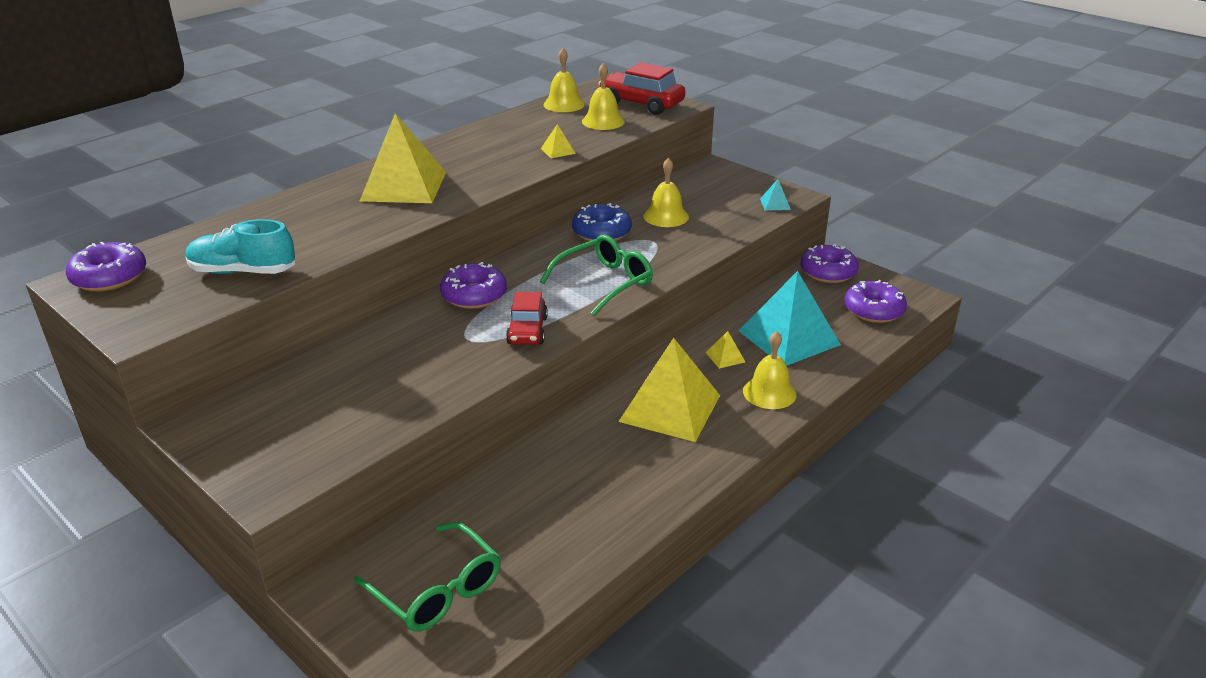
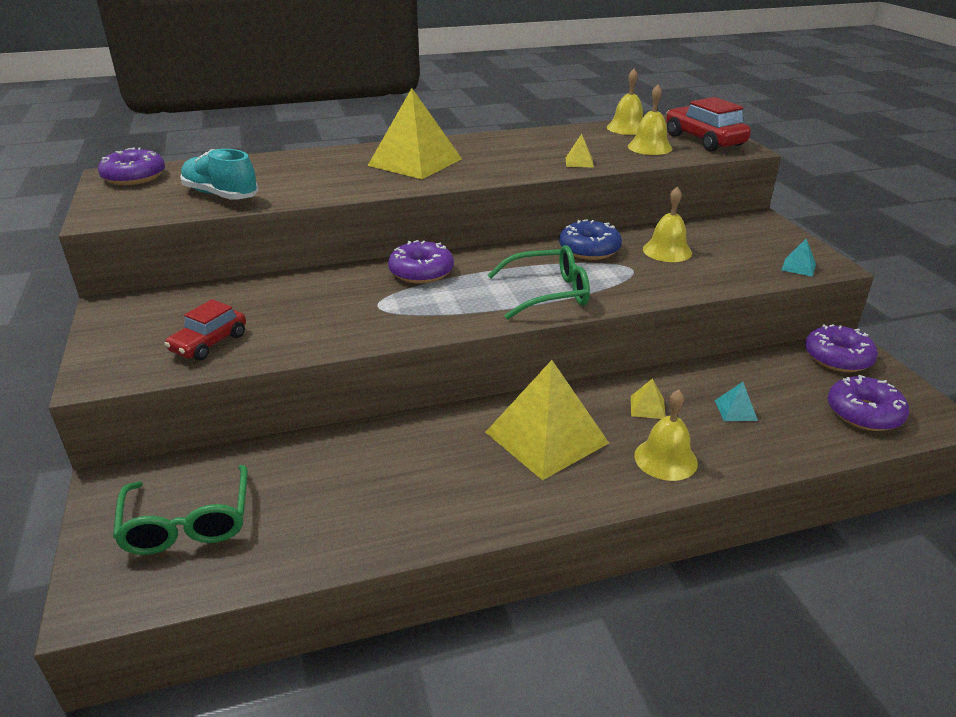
camera: 30 degrees right, 0 degrees up
red car [506,292,548,345] -> red car moved to [164,299,246,361]
turquoise pyramid [739,271,841,365] -> turquoise pyramid [715,382,758,421], size x0.40

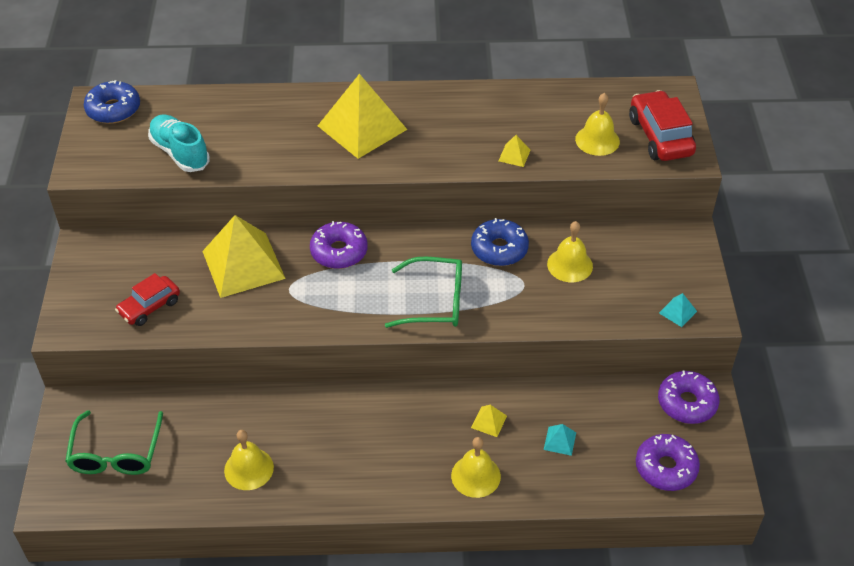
camera: 15 degrees right, 15 degrees up
purple donut [98,147,165,185] -> blue donut [84,80,140,124]
yellow pyramid [485,360,609,480] -> yellow pyramid moved to [202,215,286,298]
yellow bell [607,69,643,135] -> yellow bell moved to [224,430,274,490]

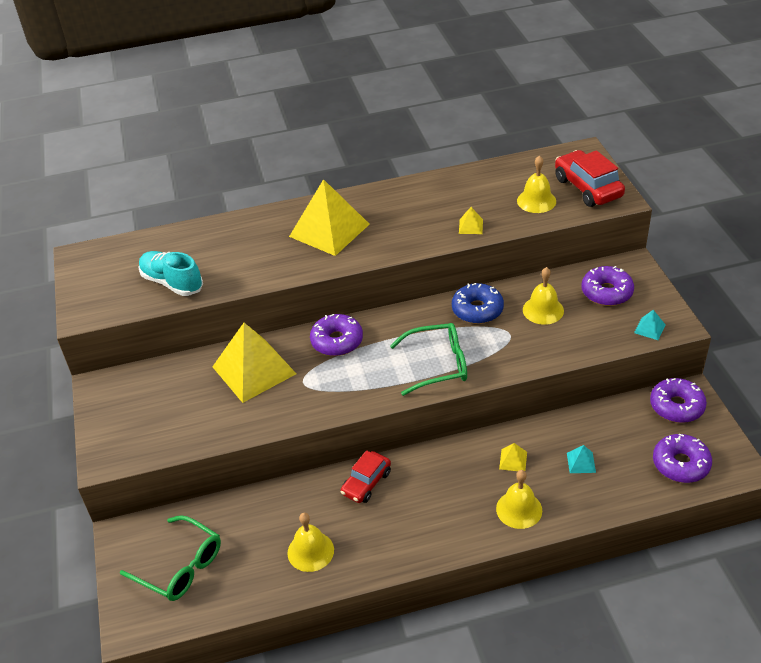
camera: 10 degrees left, 5 degrees down
green glasses [65,410,163,475] -> green glasses turned 45 degrees counterclockwise [120,515,221,601]
blue donut [84,80,140,124] -> none
red car [115,273,180,326] -> red car moved to [340,450,391,503]
none -> purple donut [581,266,634,306]

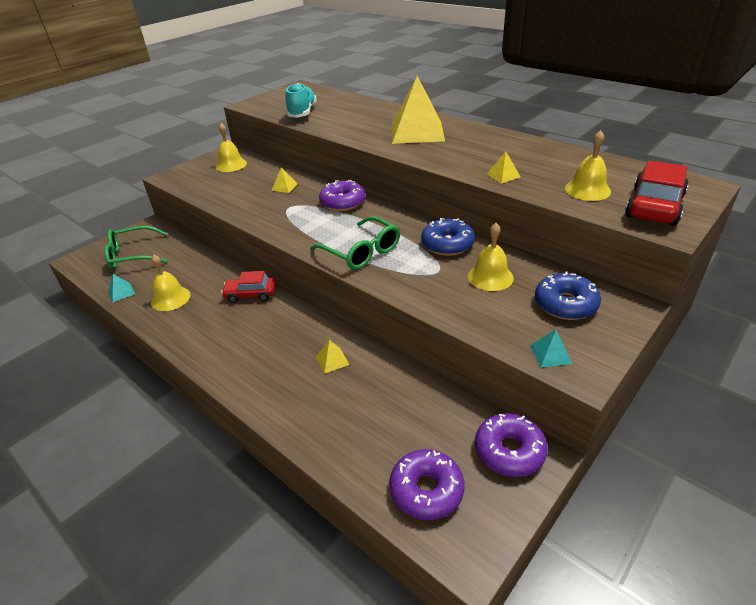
camera: 55 degrees right, 5 degrees down
green glasses [120,515,221,601] -> green glasses turned 75 degrees clockwise [104,226,168,270]
yellow pyramid [212,323,296,403] -> yellow pyramid [271,168,298,193], size x0.40
yellow bell [496,470,542,529] -> yellow bell moved to [216,123,247,172]
turquoise pyramid [567,445,596,473] -> turquoise pyramid moved to [108,274,135,302]
purple donut [581,266,634,306] -> blue donut [535,271,601,320]

